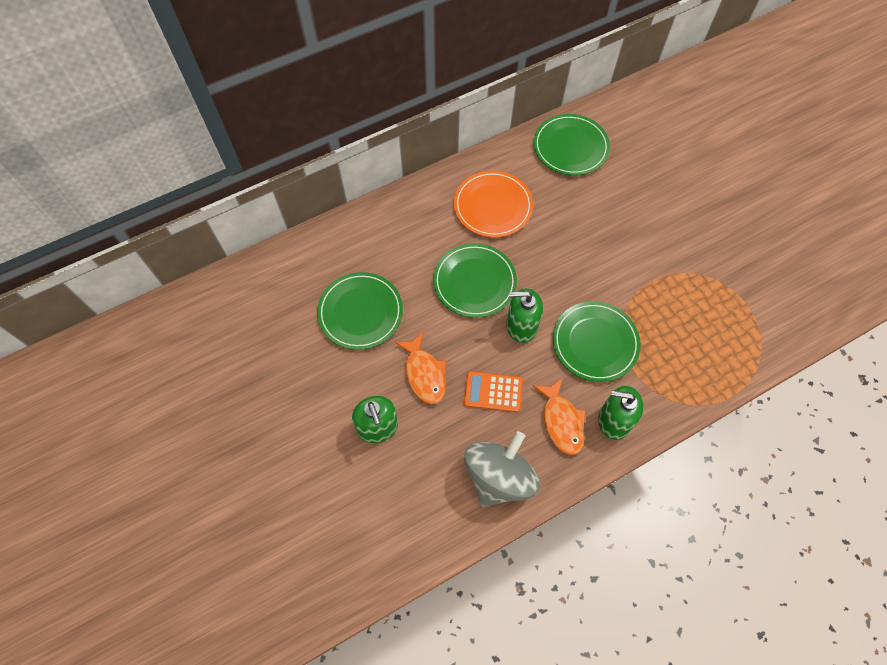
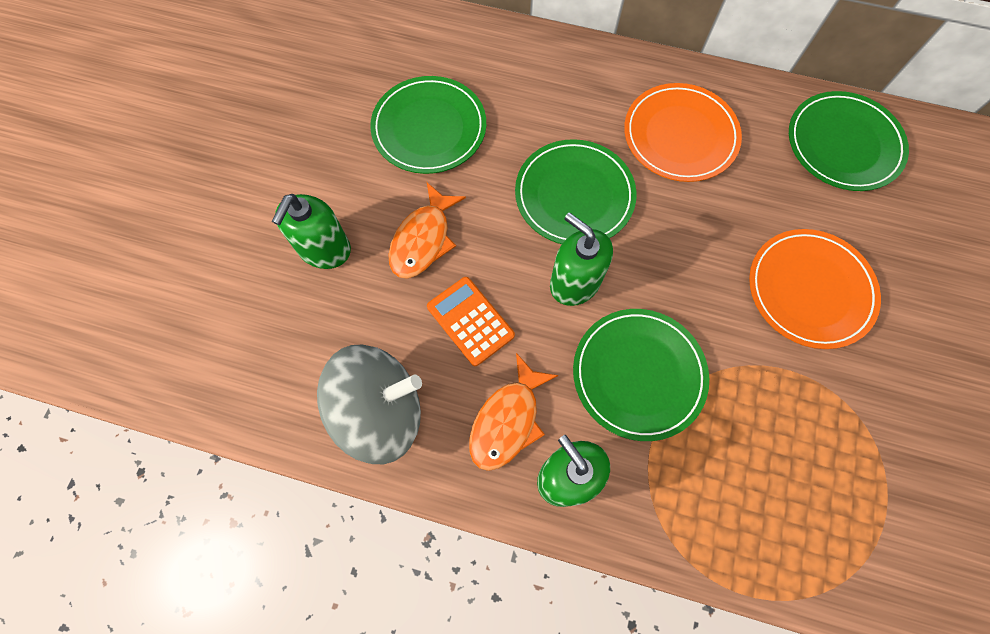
camera: 45 degrees right, 5 degrees up
none -> orange plate [749,229,881,349]

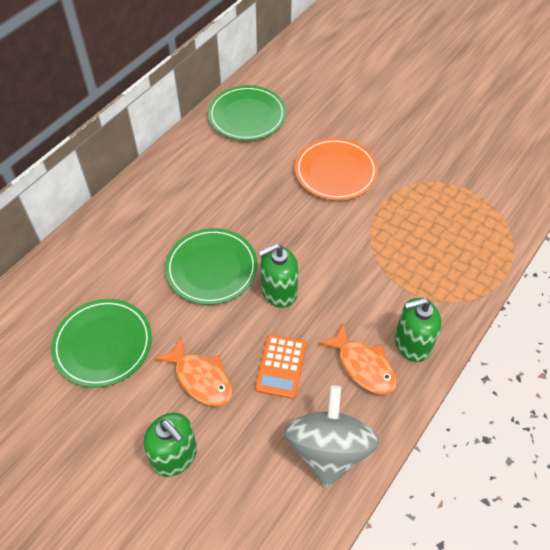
camera: 70 degrees left, 15 degrees down
orange calculator [427,277,515,366] -> orange calculator turned 60 degrees counterclockwise [255,335,307,399]
green plate [573,309,709,441] -> none
orange plate [624,83,742,182] -> none

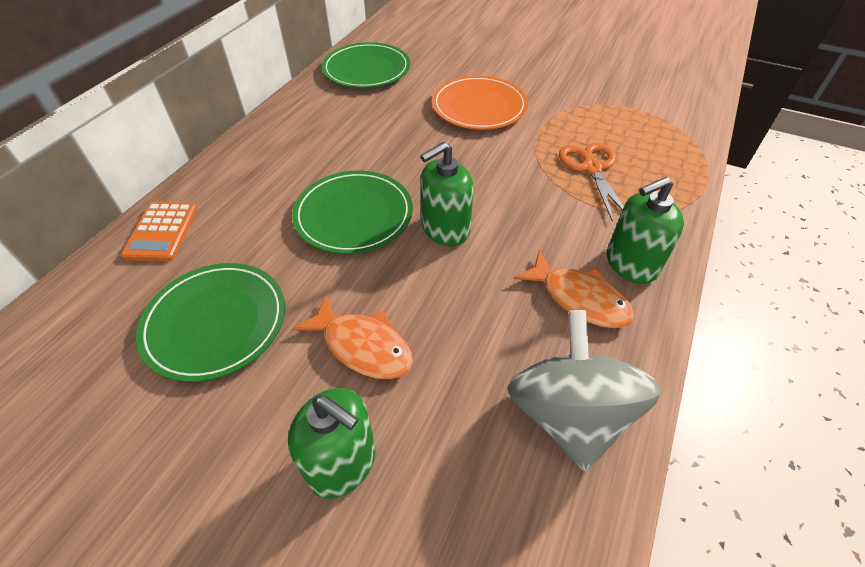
camera: 10 degrees left, 5 degrees down
orange calculator [255,335,307,399] -> orange calculator moved to [121,202,198,261]
none -> orange scissors [559,143,624,222]

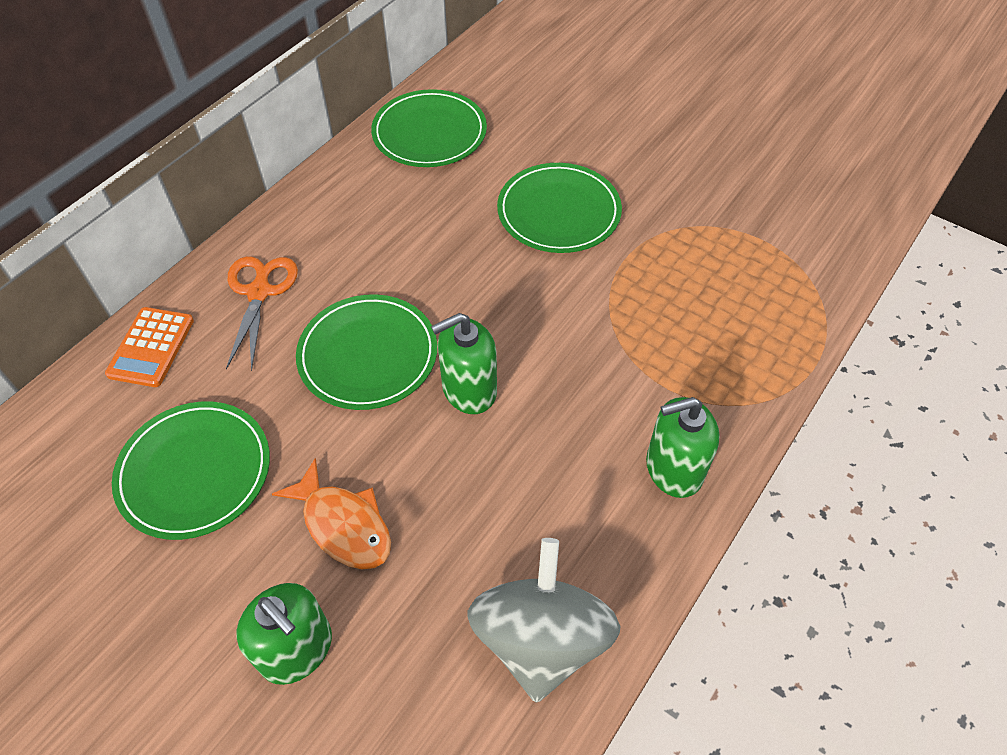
camera: 10 degrees right, 5 degrees up
orange plate [432,75,528,130] -> green plate [497,163,622,253]
orange fish [514,250,634,328] -> none
orange scissors [559,143,624,222] -> orange scissors moved to [226,256,298,371]

